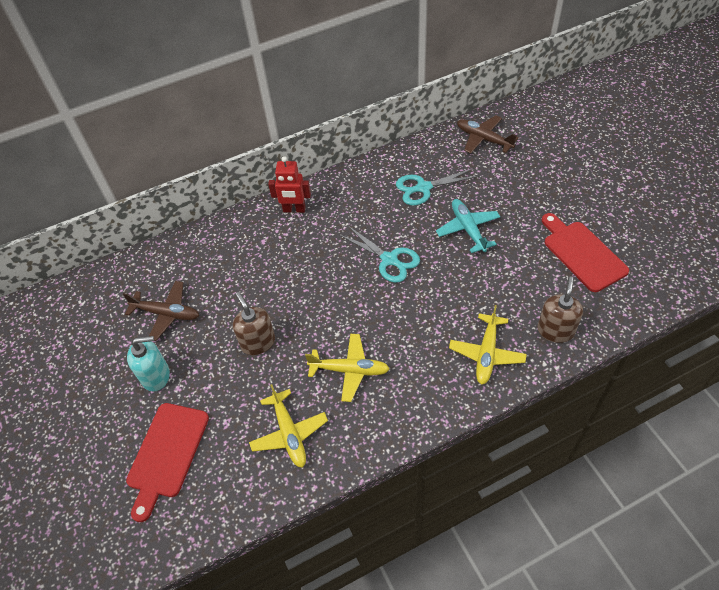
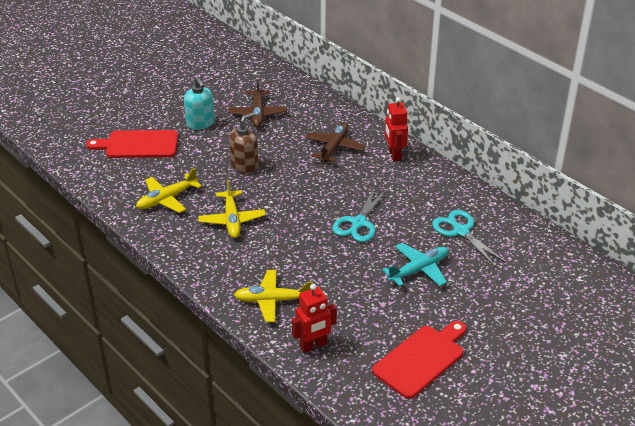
camera: 70 degrees right, 15 degrees down
brown plane [457,115,518,153] -> brown plane moved to [305,123,365,162]
brown soap dispenser [538,276,583,343] -> red robot [292,284,337,353]

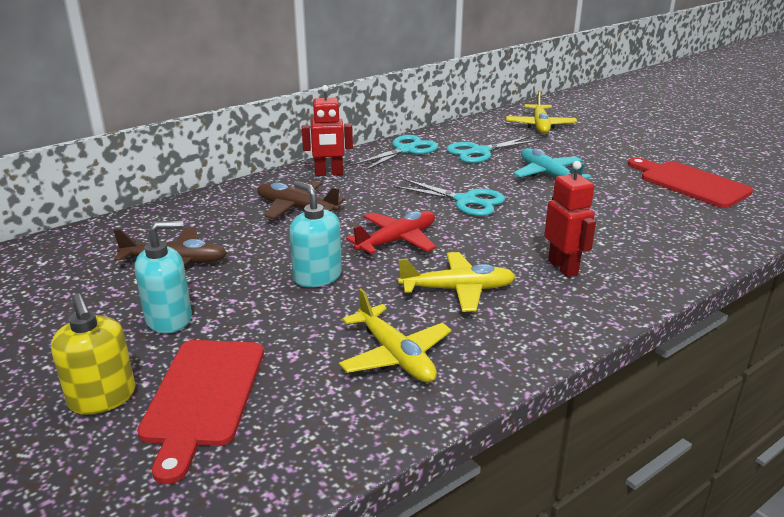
camera: 85 degrees left, 10 degrees down
brown soap dispenser [229,112,259,173] -> turquoise soap dispenser [289,181,342,288]
yellow plane [234,270,313,322] -> yellow plane moved to [506,91,577,134]
red robot [292,284,337,353] -> red robot moved to [544,161,596,277]
none -> yellow soap dispenser [51,293,136,415]
none -> red plane [346,211,436,254]
none -> turquoise scissors [352,135,438,171]

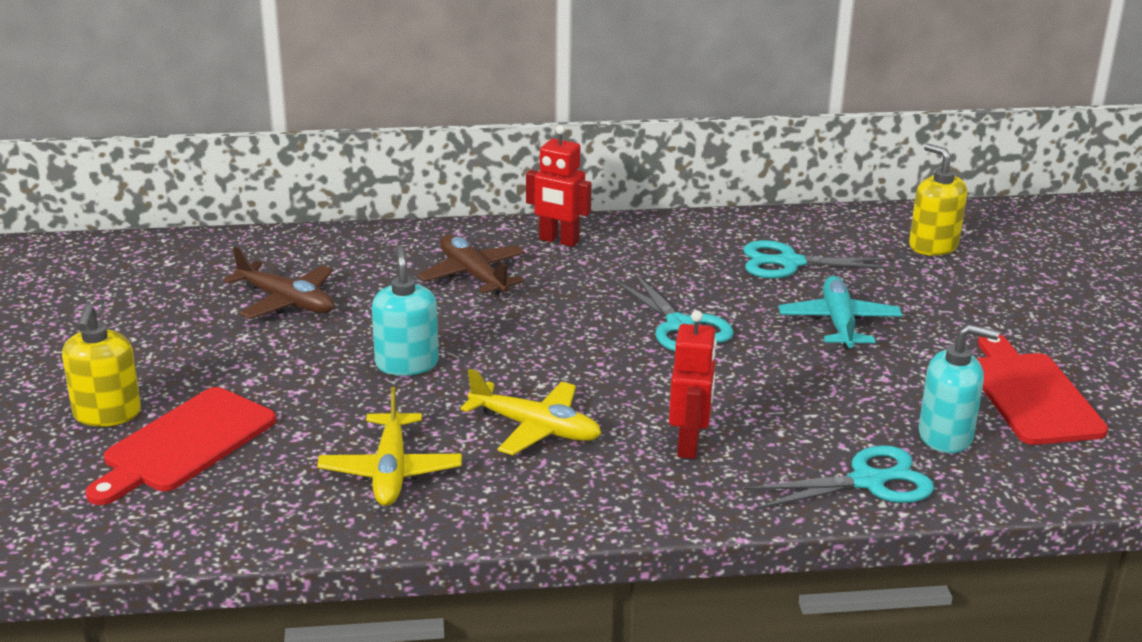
camera: 30 degrees right, 0 degrees up
turquoise soap dispenser [135,220,192,333] -> turquoise soap dispenser moved to [918,324,999,453]
red plane [346,211,436,254] -> none
turquoise scissors [352,135,438,171] -> turquoise scissors moved to [744,445,934,510]
yellow plane [506,91,577,134] -> yellow soap dispenser [909,143,967,256]

